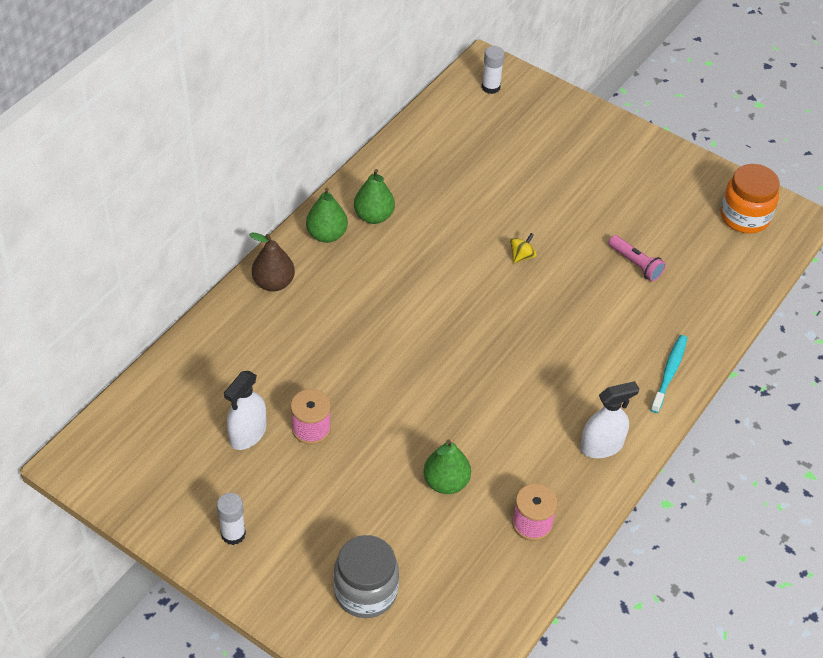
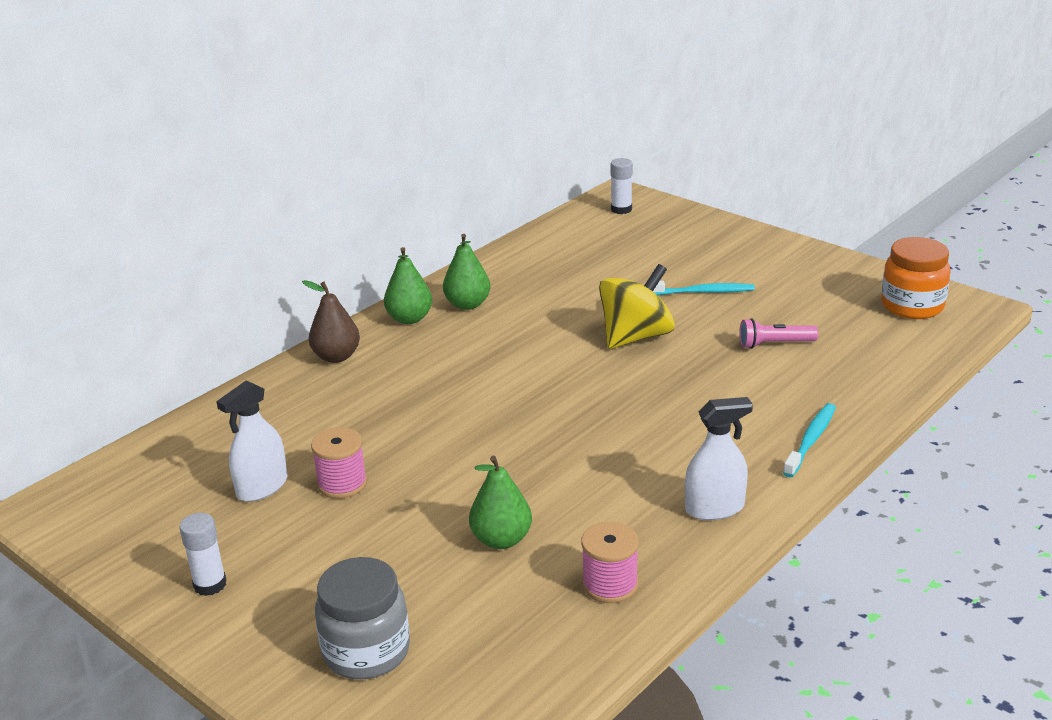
camera: 10 degrees right, 20 degrees down
yellow spinning top [510,233,537,263] -> yellow spinning top [599,264,675,349], size x2.35
pink flashlight [608,235,666,281] -> pink flashlight turned 120 degrees clockwise [739,318,818,349]
none -> turquoise toothbrush [645,281,755,295]

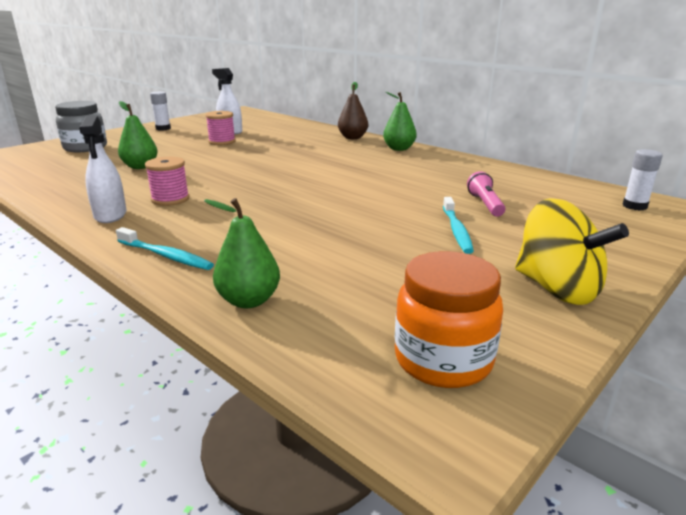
camera: 90 degrees right, 5 degrees down
green pear [443,234,490,310] -> green pear moved to [204,198,280,308]
pink spool [581,522,639,603] -> pink spool moved to [145,157,189,206]
yellow spinning top [599,264,675,349] -> yellow spinning top moved to [515,198,629,305]
pink flashlight [739,318,818,349] -> pink flashlight moved to [467,171,506,217]

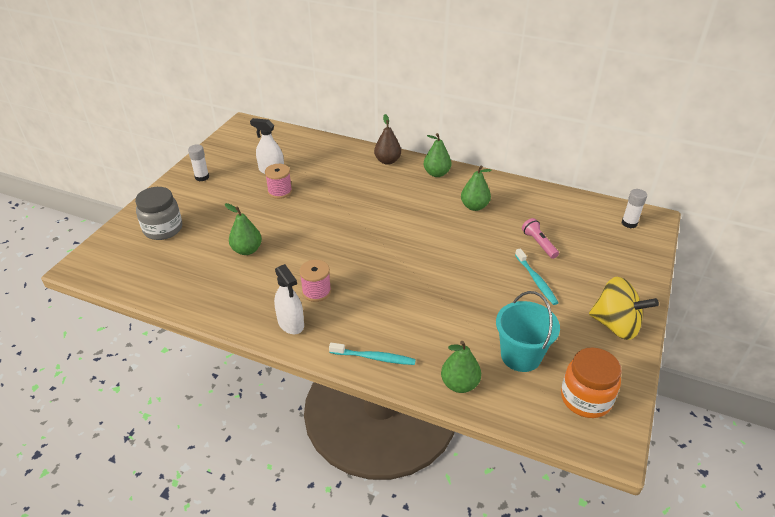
camera: 20 degrees left, 15 degrees up
none -> green pear [461,165,492,211]
none -> turquoise bucket [496,291,560,372]

